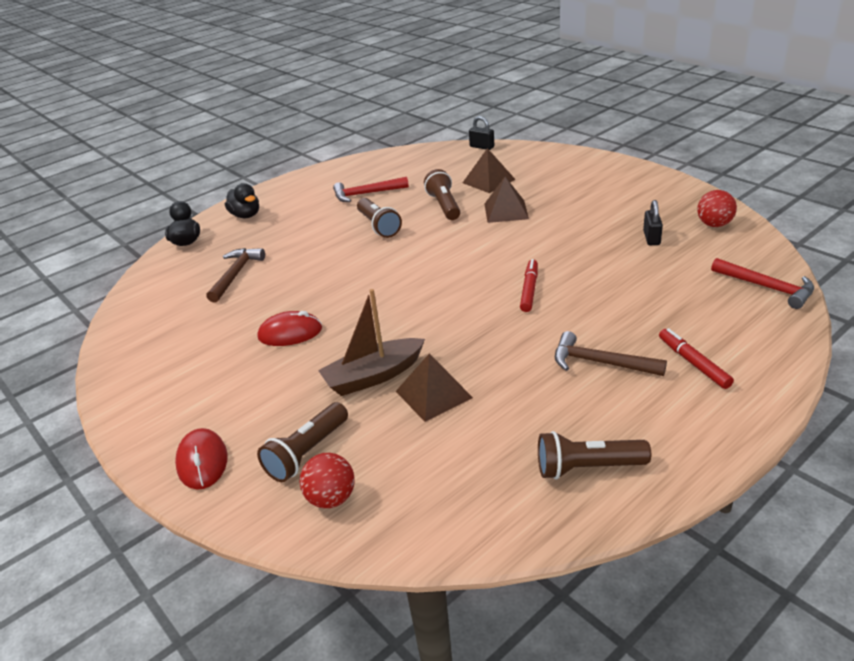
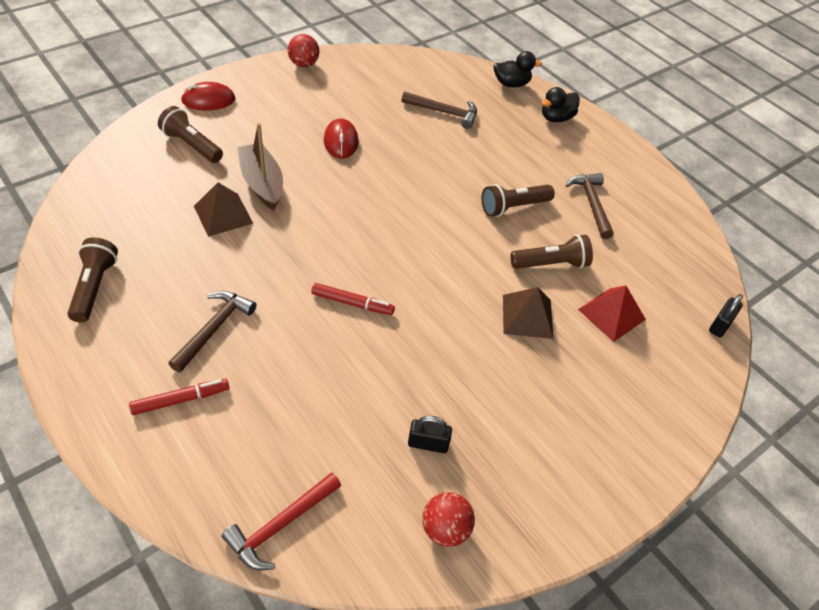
camera: 85 degrees right, 15 degrees up
red ball [299,453,355,508] -> red ball moved to [288,34,319,67]
red hammer [333,177,409,202] -> brown hammer [566,173,614,239]
brown pyramid [463,148,516,193] -> red pyramid [578,285,646,342]

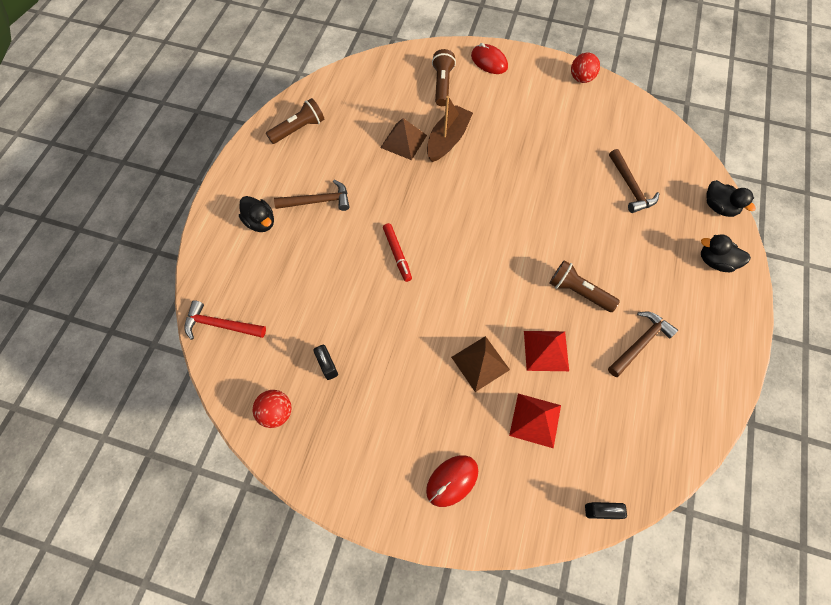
camera: 60 degrees right, 15 degrees up
red marker [129,379,229,415] -> black duck [239,196,274,232]
red mouse [324,118,359,159] -> red mouse moved to [426,455,478,507]
brown flashlight [510,234,593,269] -> red pyramid [524,331,569,371]

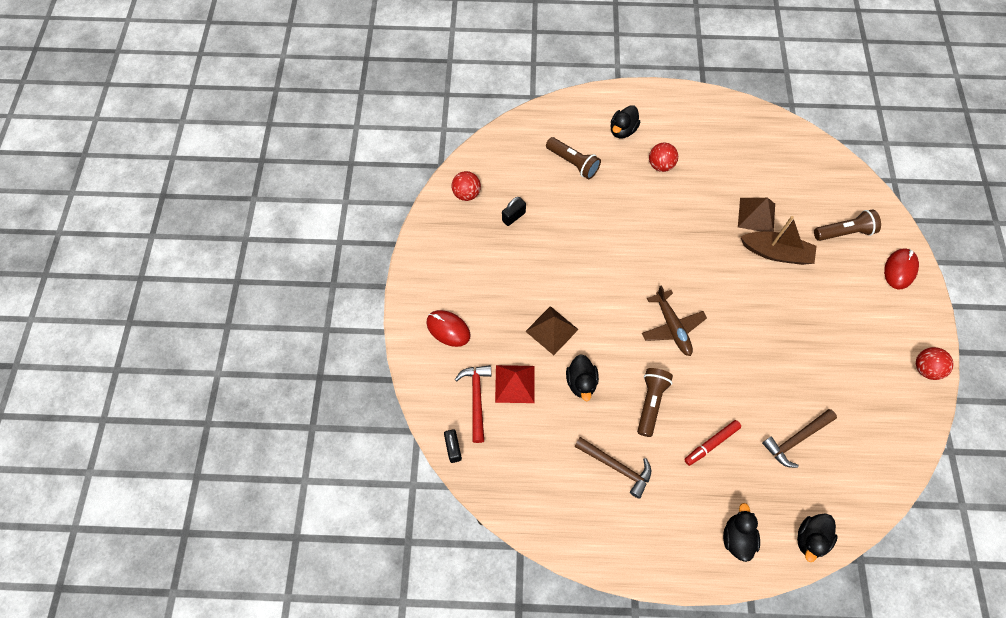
camera: 75 degrees right, 0 degrees up
red hammer [184,300,266,340] -> red hammer moved to [455,365,491,443]
brown flashlight [266,98,324,144] -> brown flashlight moved to [546,137,601,179]
brown hammer [274,180,349,211] -> red ball [649,142,678,172]
red marker [383,223,412,282] -> red marker moved to [684,420,741,466]
red pyramid [524,331,569,371] -> black duck [566,354,599,401]
none -> brown plane [642,285,707,356]

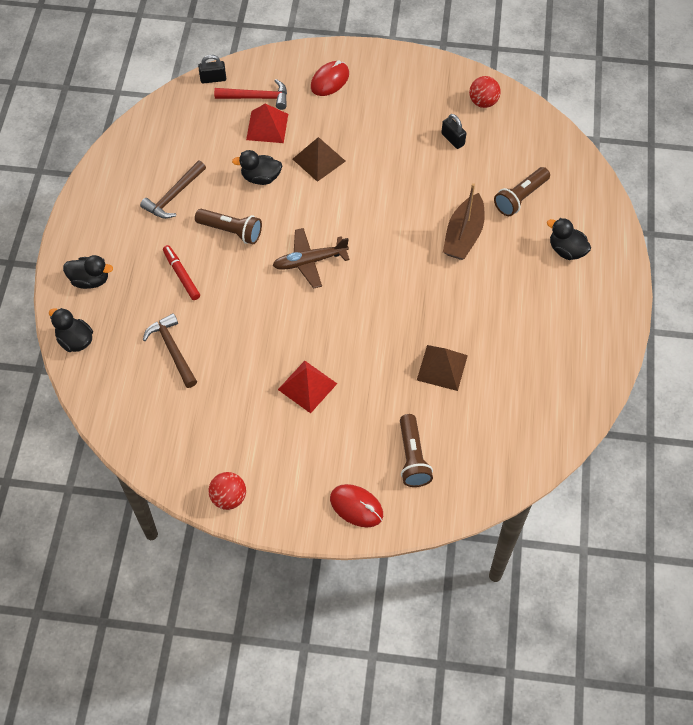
camera: 95 degrees right, 5 degrees down
red ball [649,142,678,172] -> none
brown boat [741,216,817,265] -> brown boat moved to [443,183,485,260]
none -> red pyramid [278,361,337,413]

